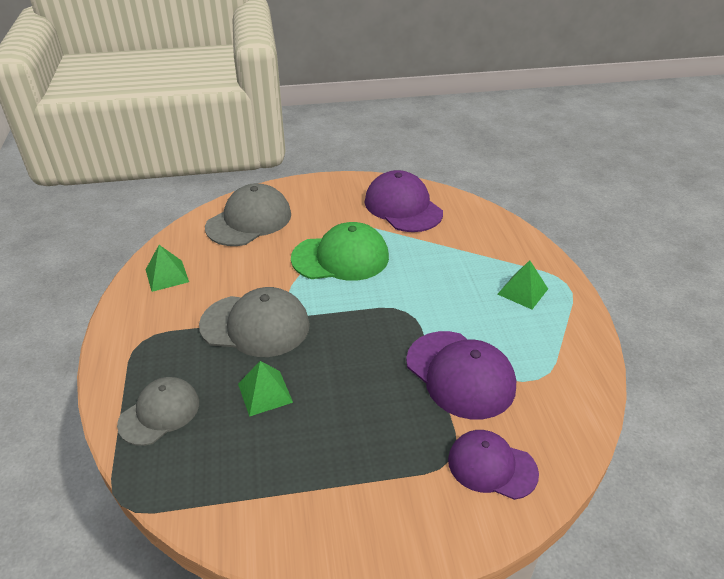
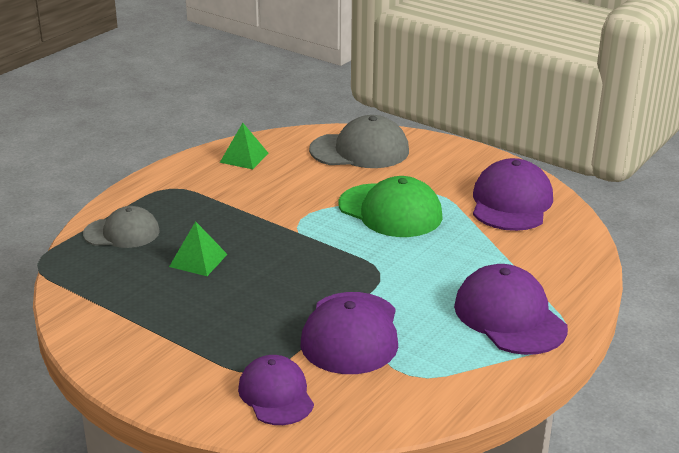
camera: 45 degrees right, 10 degrees down
grey cap [199,287,310,357] -> none
green pyramid [498,260,548,309] -> purple cap [454,264,568,355]

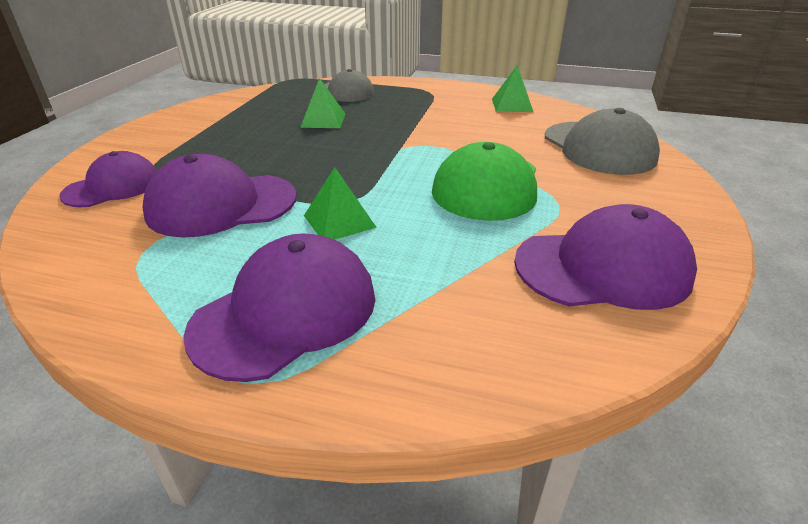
camera: 70 degrees right, 5 degrees up
none -> green pyramid [304,167,377,240]

